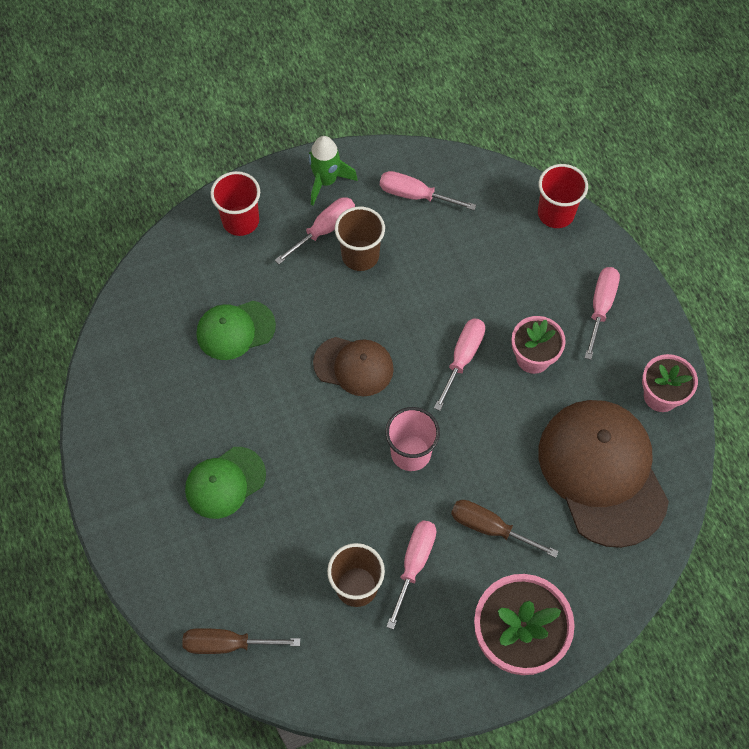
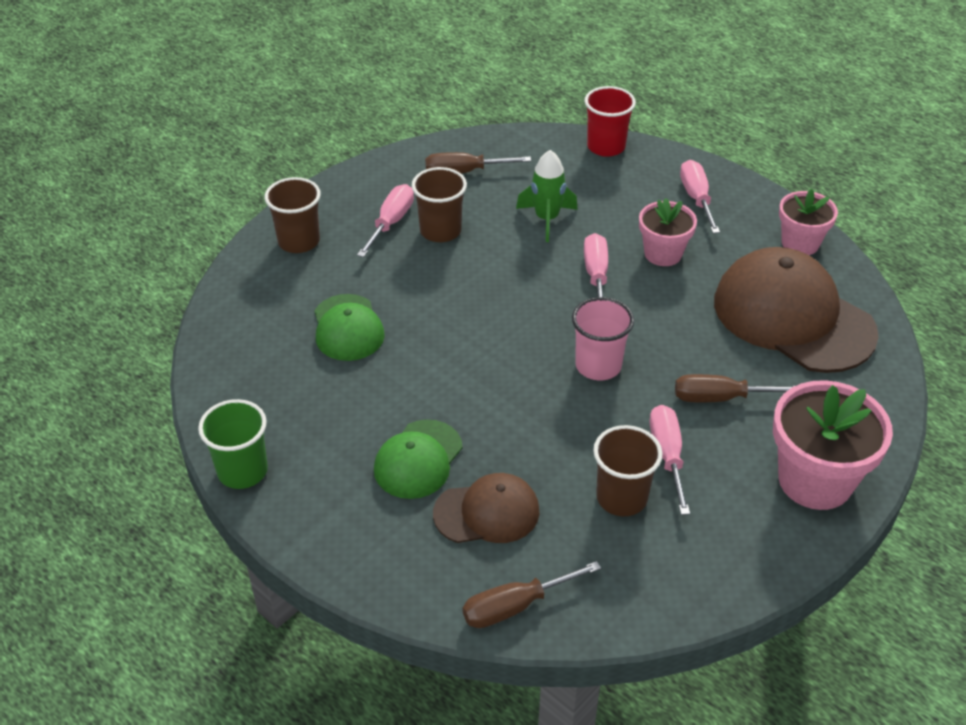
camera: 25 degrees left, 20 degrees down
green cap [197,301,276,360] -> green cap turned 60 degrees counterclockwise [314,294,385,361]
red cup [210,171,260,236] -> brown cup [265,177,321,253]
green rocket [309,136,358,206] -> green rocket moved to [516,150,578,242]
brown cap [313,337,394,396] -> brown cap moved to [433,473,540,543]
pink screwdriver [380,171,476,210] -> brown screwdriver [425,152,531,173]
none -> green cup [198,399,268,489]

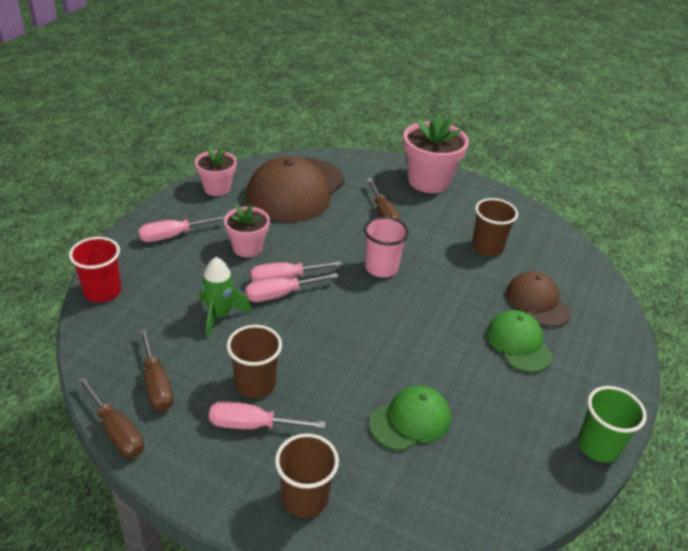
camera: 110 degrees left, 5 degrees down
green cap [374,419,463,499] -> green cap turned 120 degrees counterclockwise [487,310,553,373]
brown screwdriver [463,561,601,628] -> brown screwdriver moved to [77,376,144,458]
pink screwdriver [650,405,690,515] -> pink screwdriver moved to [245,273,338,302]

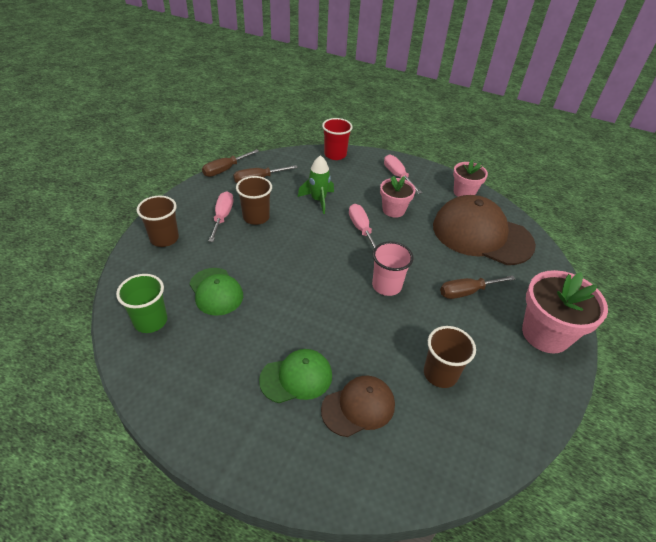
camera: 90 degrees right, 5 degrees up
pink screwdriver [245,273,338,302] -> none
green cup [578,386,647,463] -> green cup moved to [116,274,167,333]

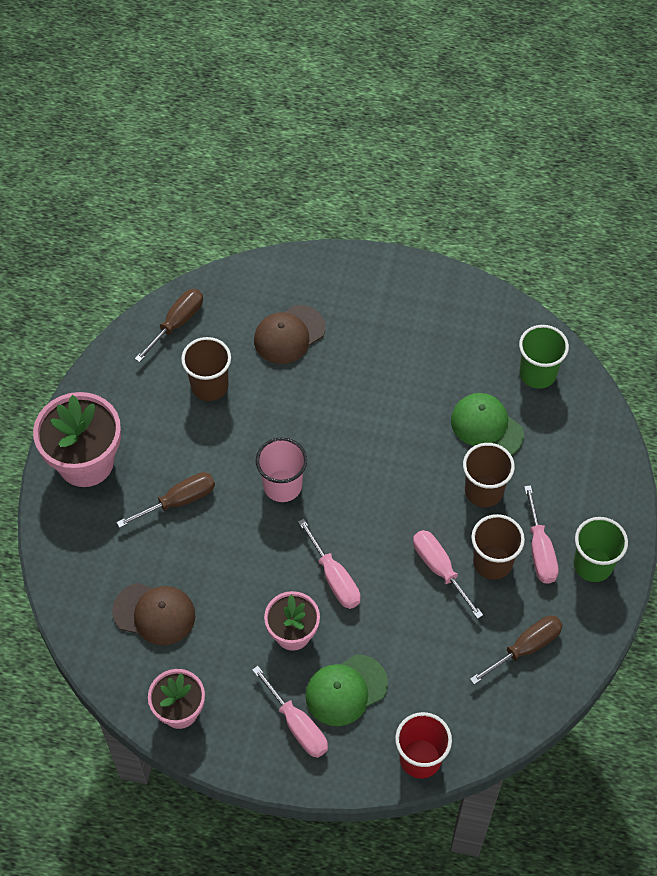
camera: 170 degrees right, 15 degrees up
brown cup [137,195,179,247] -> brown cup moved to [463,443,515,507]
brown screwdriver [202,149,259,177] -> brown screwdriver moved to [135,289,203,362]
green cap [259,349,332,403] -> green cap moved to [305,654,388,726]
green rocket [298,155,334,214] -> none
brown cap [433,195,536,265] -> brown cap [112,583,195,645], size x0.54
none -> pink screwdriver [413,530,483,619]
none -> green cup [574,517,628,582]

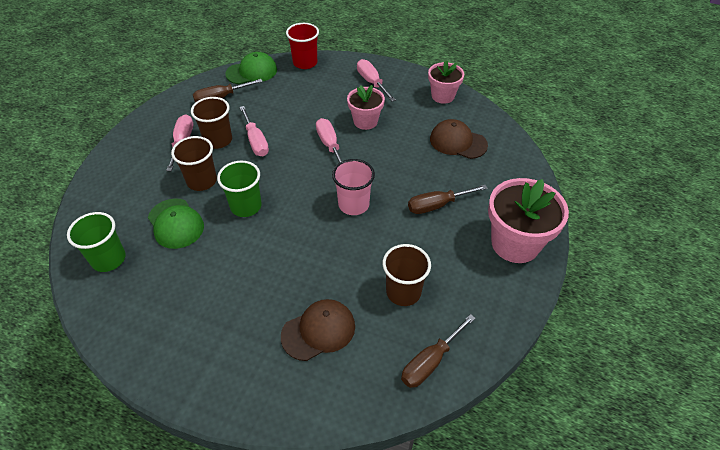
camera: 170 degrees left, 10 degrees down
green cap [305,654,388,726] -> green cap moved to [225,52,277,84]
green cup [574,517,628,582] -> green cup moved to [217,161,262,217]

